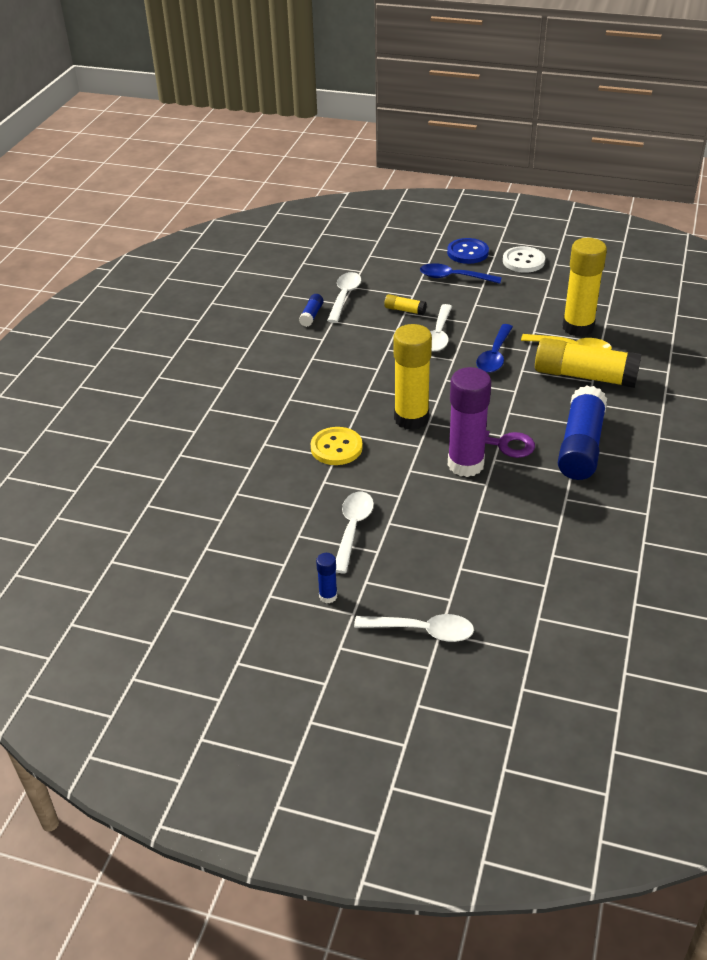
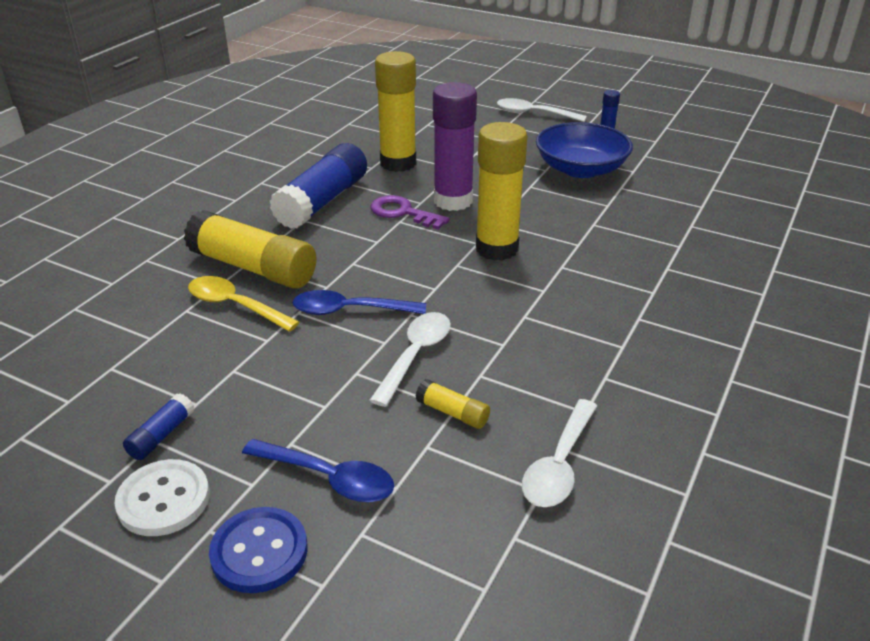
camera: 170 degrees left, 5 degrees down
blue glue stick [299,294,324,327] -> blue glue stick moved to [123,393,194,460]
yellow button [311,427,363,465] -> none
white spoon [336,492,374,573] -> blue bowl [536,122,633,178]
blue spoon [476,324,513,373] -> blue spoon turned 120 degrees counterclockwise [293,290,426,315]
yellow glue stick [562,238,607,337] -> yellow glue stick moved to [375,51,416,172]

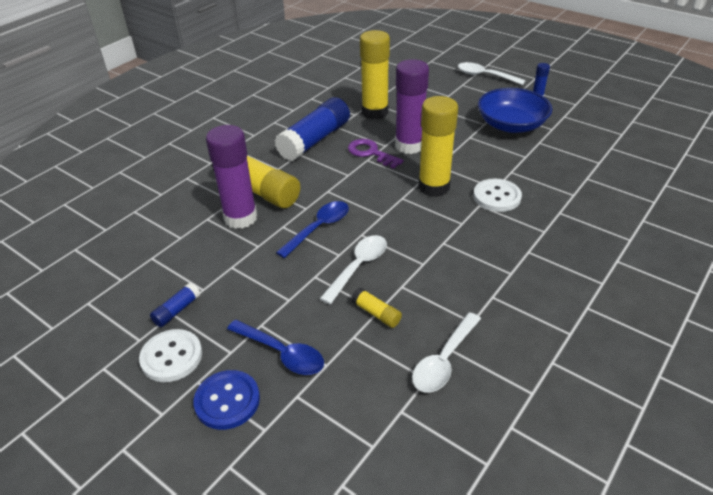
camera: 10 degrees right, 5 degrees up
yellow spoon [188,276,300,332] -> purple glue stick [206,125,257,229]
blue spoon [293,290,426,315] -> blue spoon turned 120 degrees clockwise [276,201,349,258]
none -> white button [473,178,522,212]

